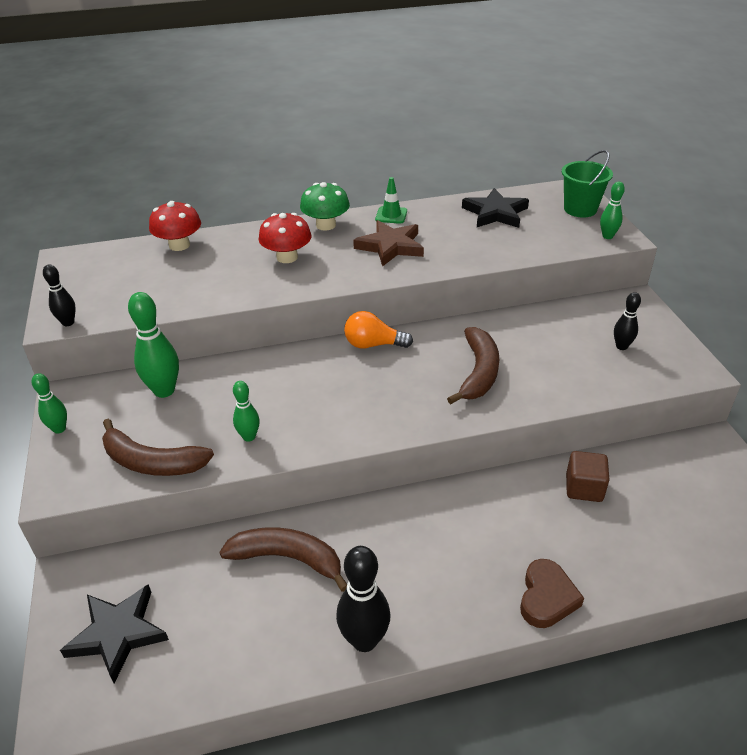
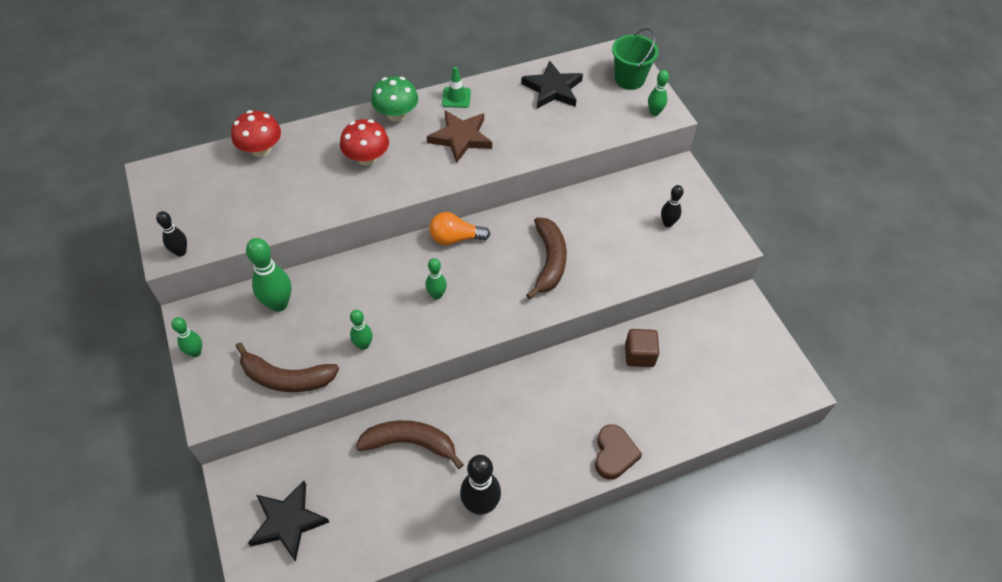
camera: 10 degrees left, 15 degrees up
none -> green bowling pin [426,258,447,299]

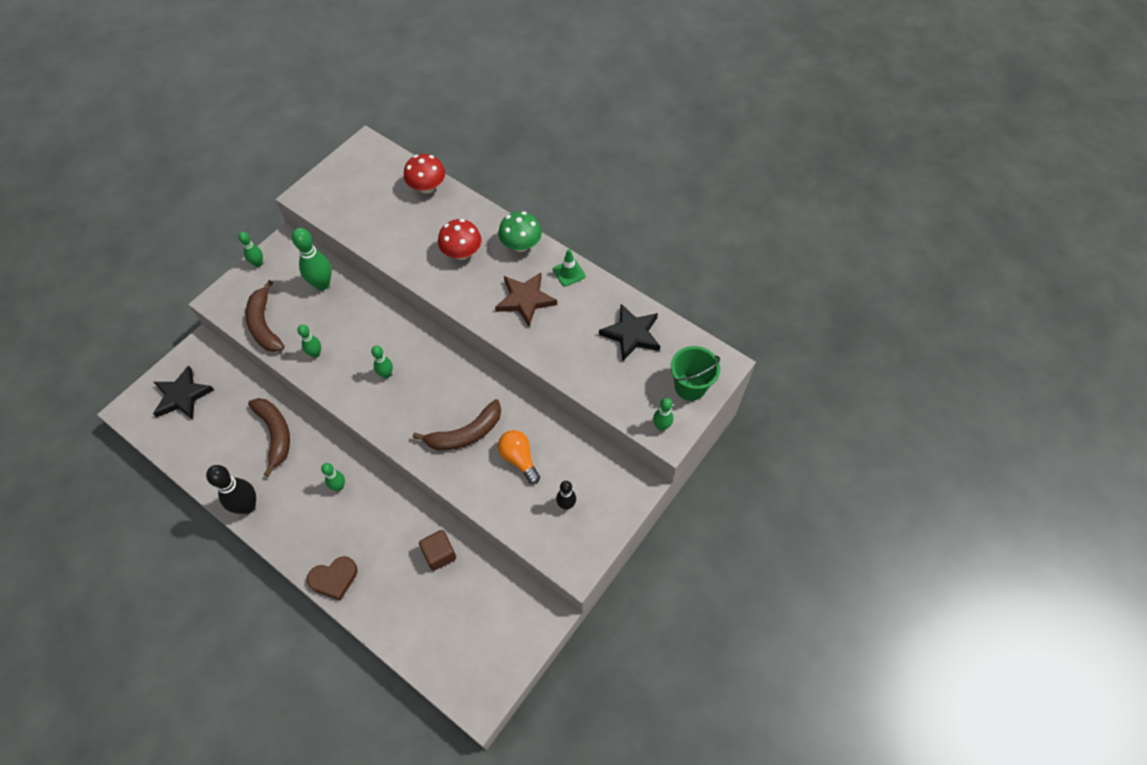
camera: 60 degrees right, 5 degrees up
black bowling pin [156,211,187,256] -> none
orange light bulb [429,212,491,245] -> orange light bulb moved to [498,430,540,484]
none -> green bowling pin [321,463,345,491]

